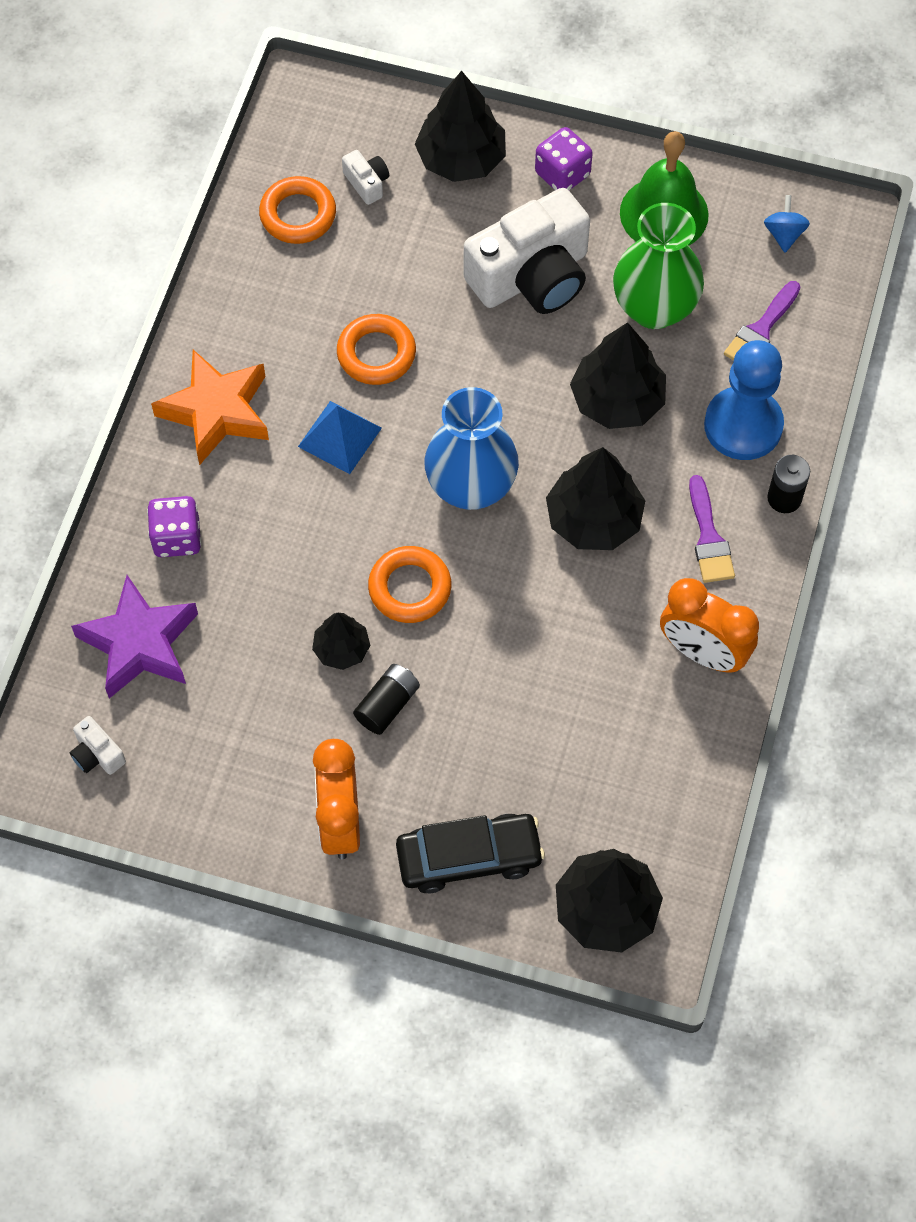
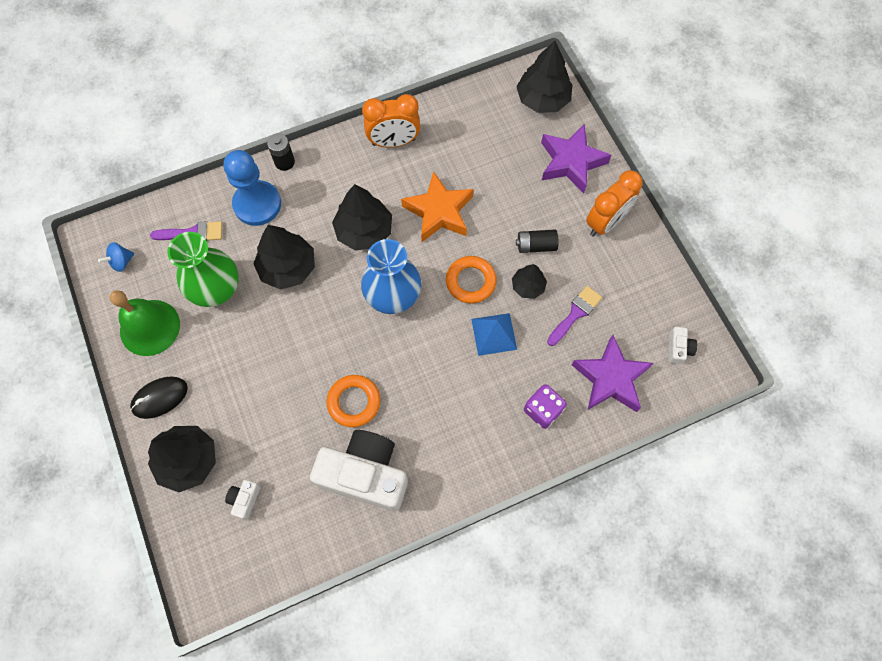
camera: 130 degrees left, 5 degrees up
orange star [151,350,269,465] -> orange star moved to [401,171,474,242]
orange ring [259,176,336,244] -> none
blue pyramid [298,401,382,474] -> blue pyramid moved to [471,313,517,356]
black car [396,814,545,894] -> purple star [541,124,612,193]
white camera [464,188,590,314] -> white camera moved to [310,430,408,511]
purple dice [535,127,593,190] -> black mouse [130,376,188,419]
orange clock [660,578,759,672] -> orange clock turned 90 degrees clockwise [362,94,420,148]
purple brush [689,475,735,583] -> purple brush moved to [547,286,602,346]

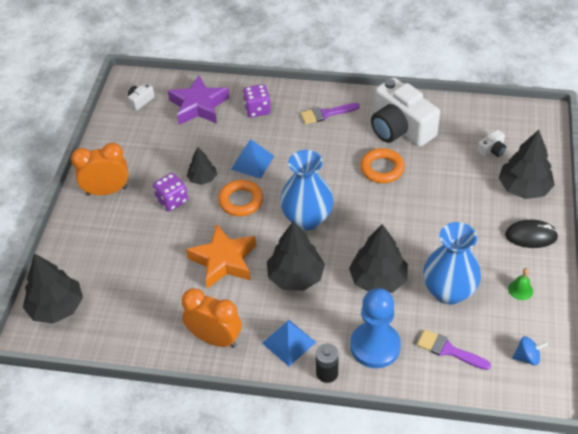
camera: 145 degrees left, 20 degrees down
green bell [110,290,180,356] -> green bell [508,268,533,300], size x0.43
green vase [167,232,239,307] -> blue vase [423,222,481,305]
black battery [516,230,558,253] -> purple dice [153,173,188,211]
purple star [541,124,612,193] -> none
purple brush [547,286,602,346] -> purple brush moved to [300,103,360,124]
none -> blue pyramid [262,320,316,366]

